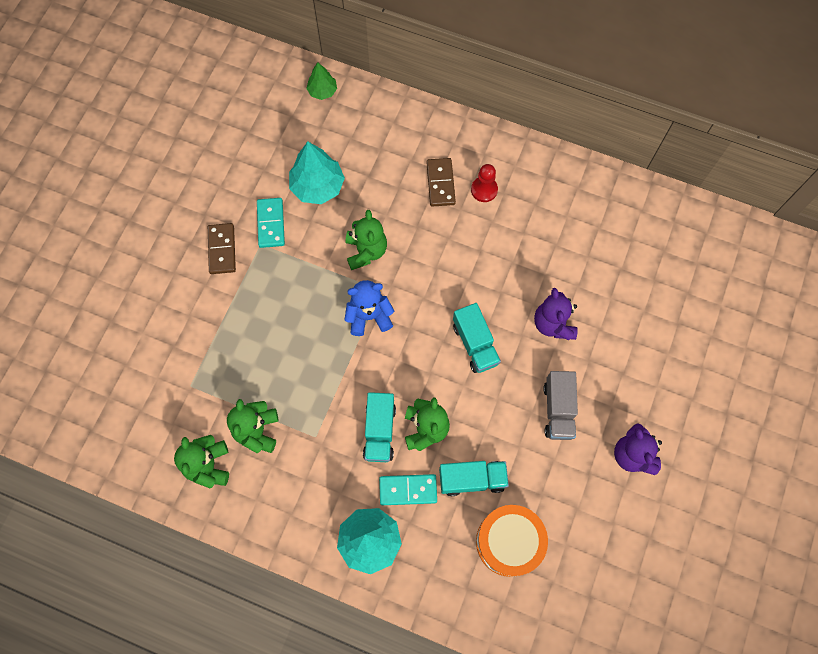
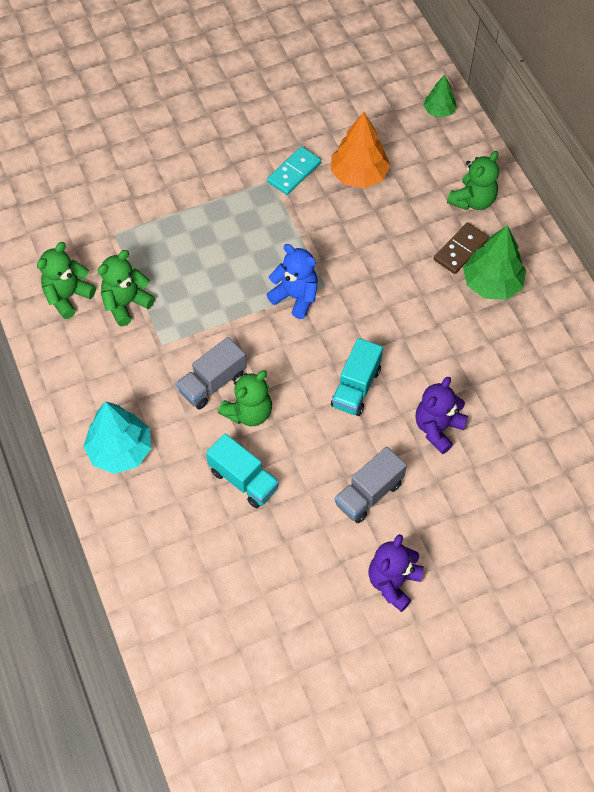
camera: 45 degrees right, 10 degrees down
brown domino [208,223,236,274] -> none
turquoise tree [289,142,345,204] -> orange tree [331,112,390,188]
green teddy bear [345,210,387,270] -> green teddy bear moved to [447,151,499,210]
turquoise truck [363,392,396,462] -> grey truck [176,337,246,409]
turquoise domino [379,474,437,505] -> none
red pawn [471,164,498,202] -> green tree [463,225,526,300]
orange drum [476,505,548,577] -> none

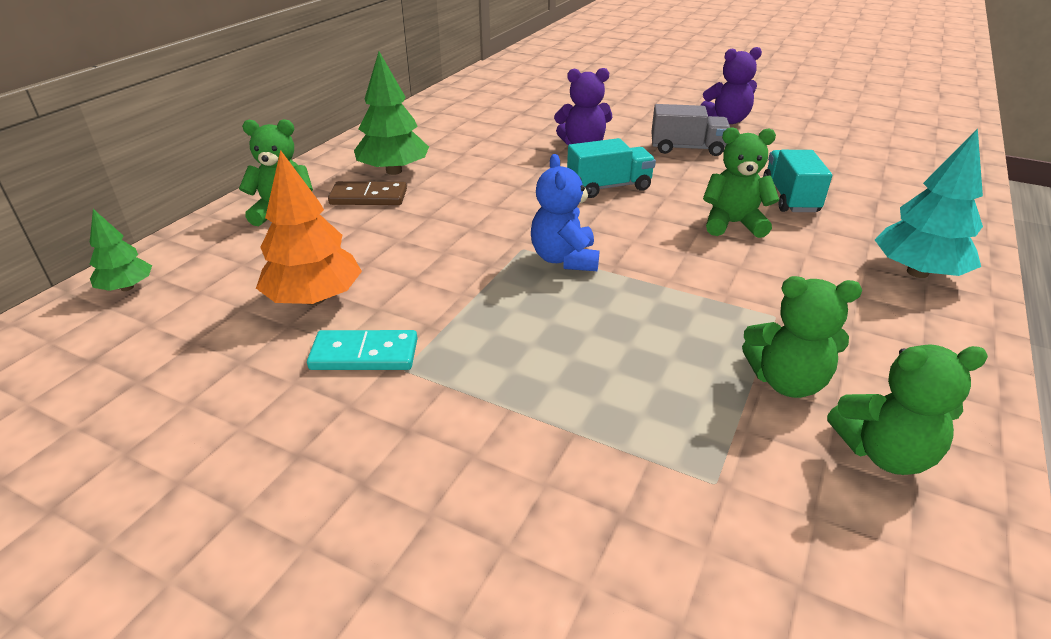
camera: 130 degrees left, 25 degrees down
grey truck [176,337,246,409] -> none

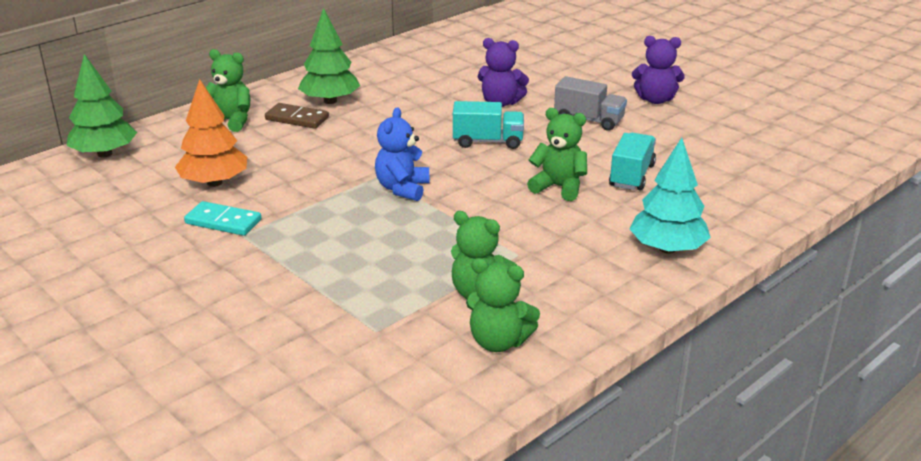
camera: 20 degrees right, 5 degrees down
green tree [89,209,152,291] -> green tree [67,54,137,158], size x1.74

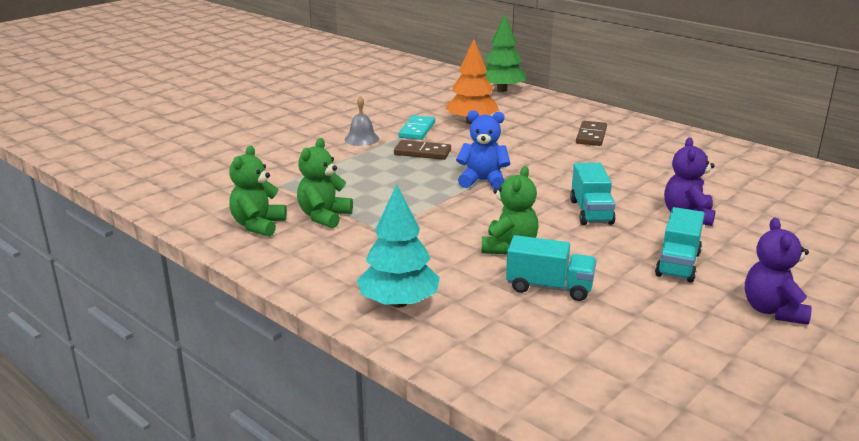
camera: 85 degrees right, 5 degrees down
green teddy bear [206,49,250,132] -> none
green tree [298,8,360,104] -> none
grey truck [554,76,627,131] -> turquoise truck [655,207,704,283]
none -> grey bell [345,96,379,146]
none -> brown domino [394,140,451,160]

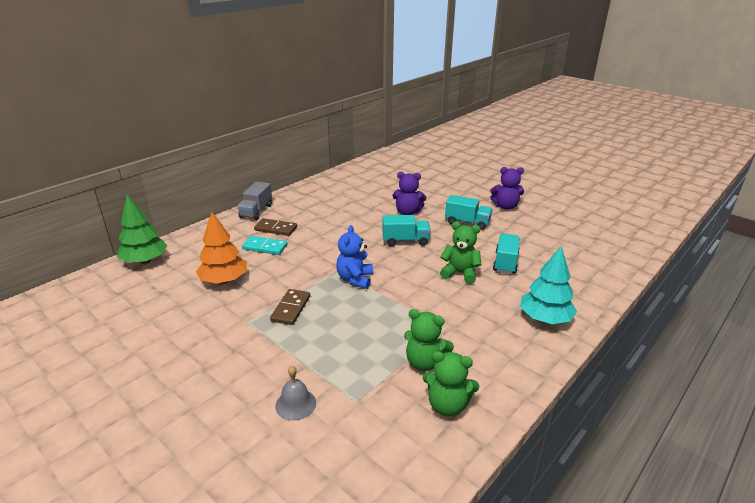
camera: 90 degrees left, 5 degrees up
grey bell [345,96,379,146] -> grey bell moved to [275,365,316,421]
turquoise domino [398,115,435,140] -> turquoise domino moved to [242,236,287,255]
none -> grey truck [237,182,272,220]

